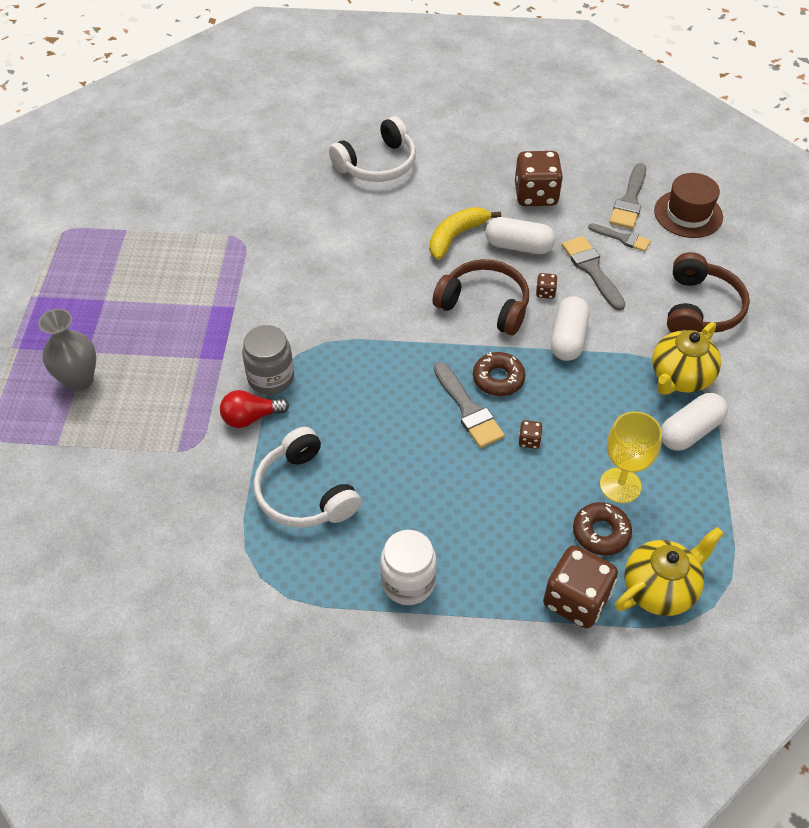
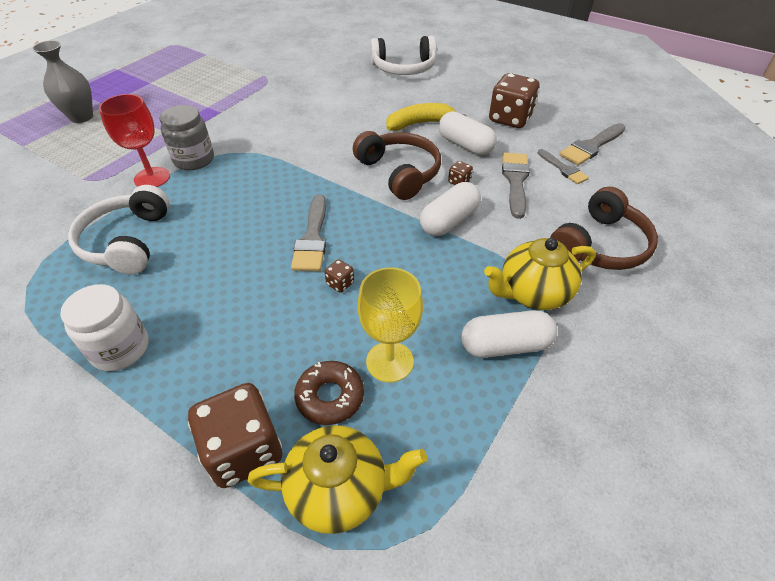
camera: 30 degrees right, 5 degrees down
red light bulb [220,390,289,428] -> red goblet [99,94,170,187]
brown donut [473,352,525,396] -> none
brown hat [654,173,723,238] -> none

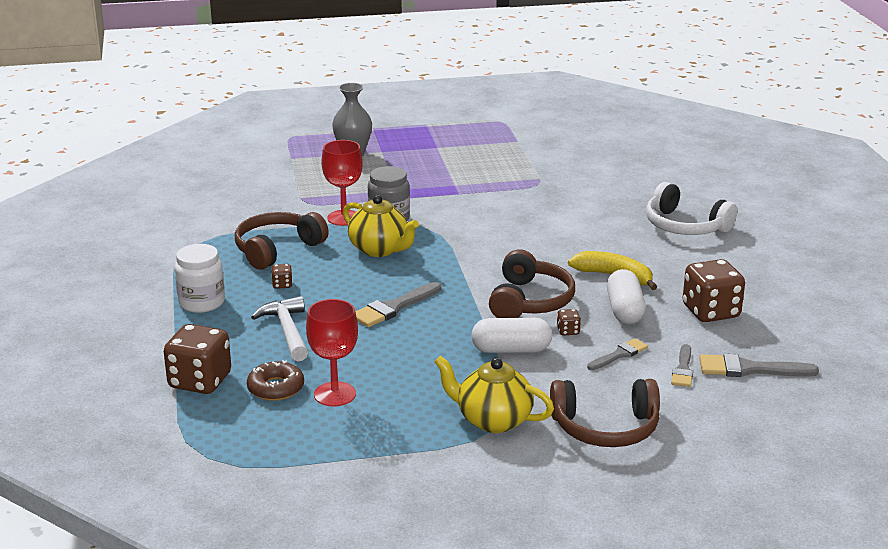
camera: 45 degrees right, 20 degrees down
white headphones [68,185,170,275] -> brown headphones [235,212,329,270]
yellow teapot [248,425,427,534] -> yellow teapot moved to [343,195,419,257]
brown dice [325,259,354,293] -> brown dice moved to [271,264,293,289]
yellow goblet [357,267,423,383] -> red goblet [306,299,358,407]
white capsule [461,310,557,358] -> none
grey brush [502,152,530,219] -> grey brush [587,338,648,370], size x0.65
none -> white hammer [251,296,308,361]

